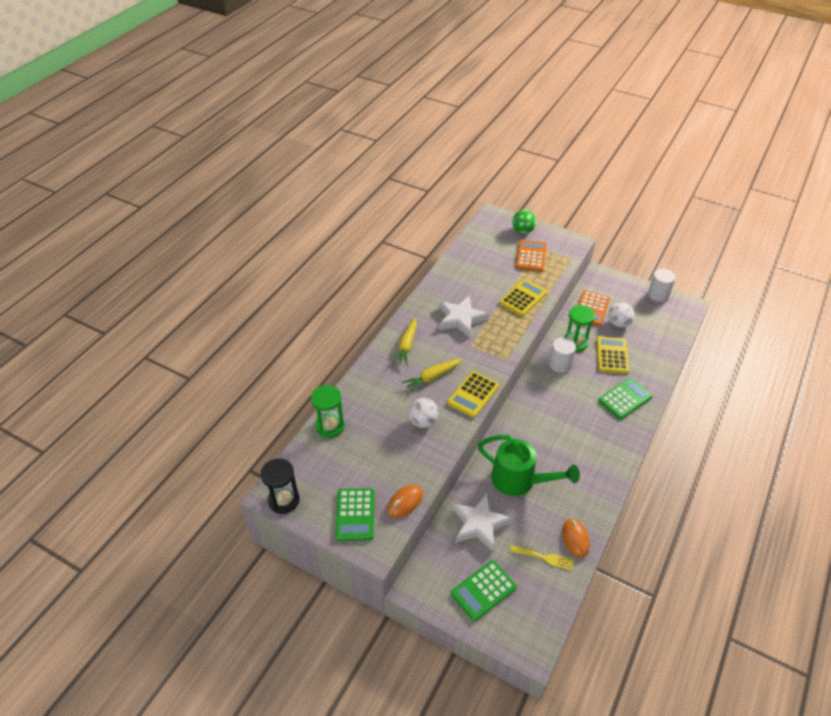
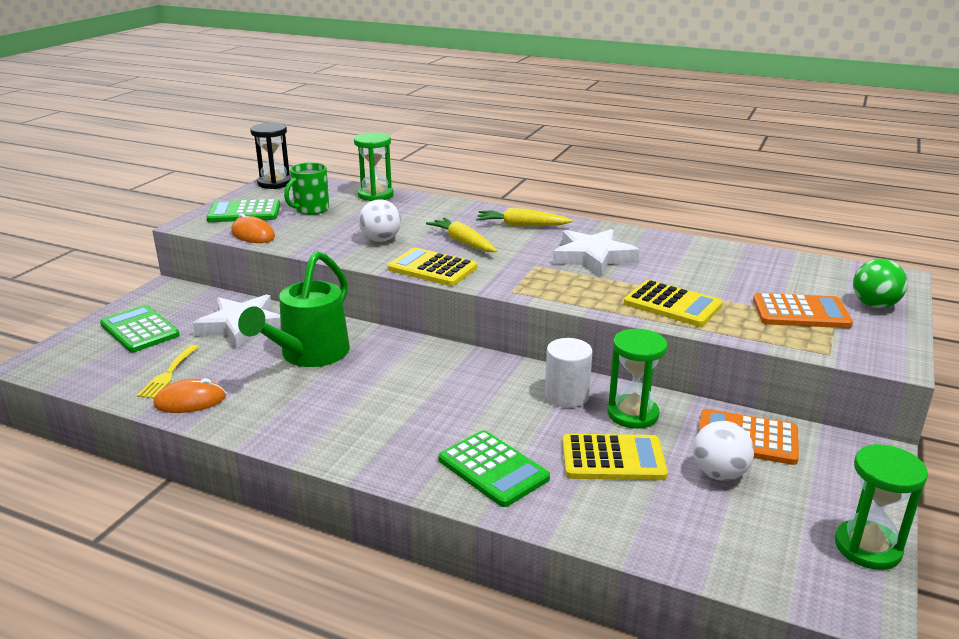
camera: 85 degrees right, 20 degrees down
white cylinder [648,269,676,302] -> green hourglass [835,444,928,570]
none -> green mug [284,162,329,215]

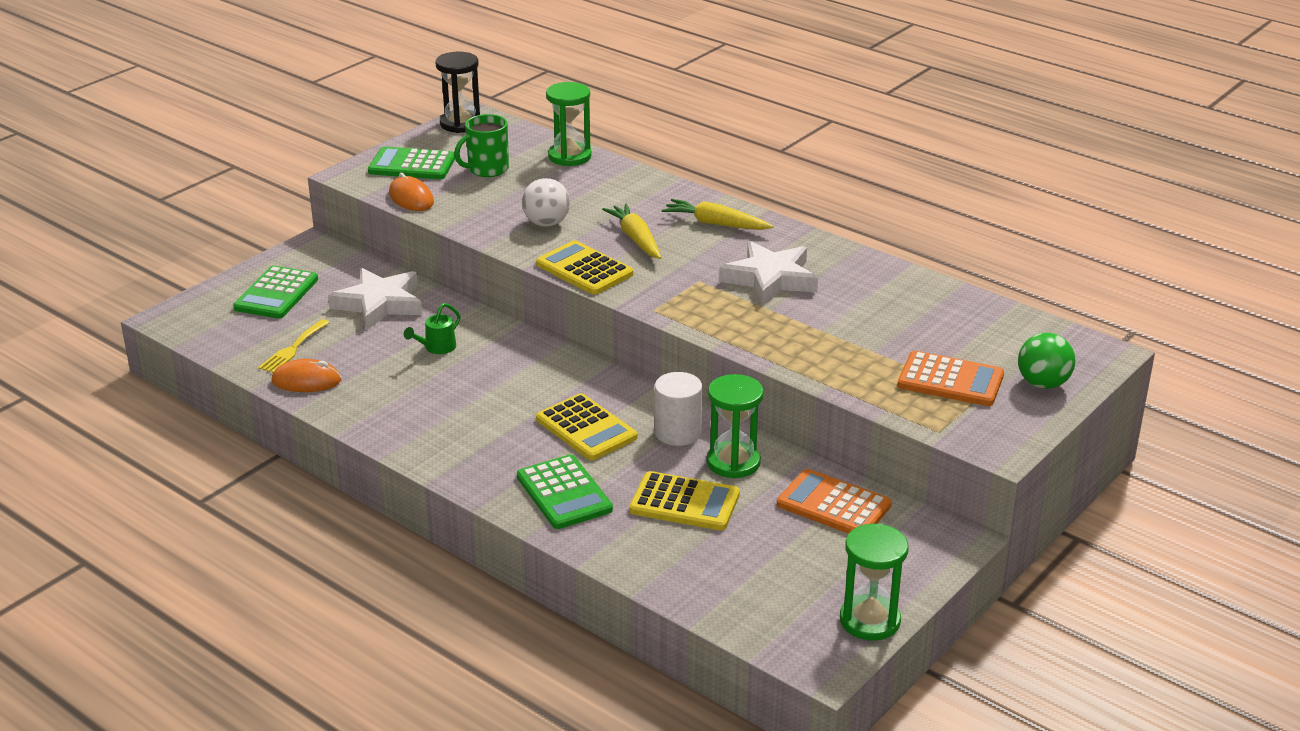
camera: 15 degrees right, 5 degrees up
green calculator [100,305,180,352] -> green calculator turned 135 degrees counterclockwise [233,266,318,319]
green watering can [238,251,350,367] -> green watering can [404,303,461,354], size x0.43
yellow calculator [624,280,723,327] -> yellow calculator moved to [536,393,637,460]
white ball [693,421,754,481] -> none

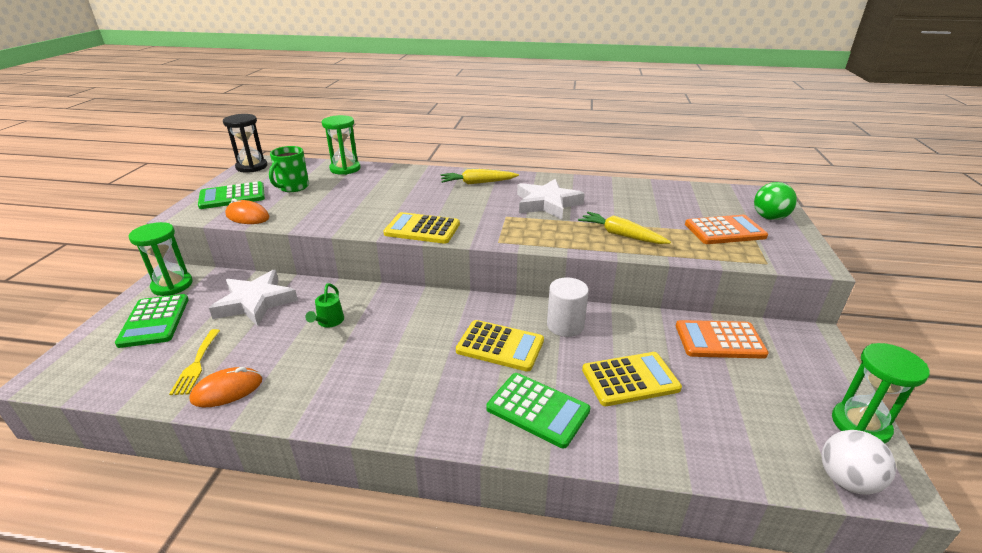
camera: 30 degrees left, 0 degrees up
white ball [522,178,570,227] -> white ball moved to [822,430,896,495]
yellow carrot [602,203,661,259] -> yellow carrot moved to [578,212,671,244]
green hourglass [707,374,764,478] -> green hourglass moved to [129,222,193,296]

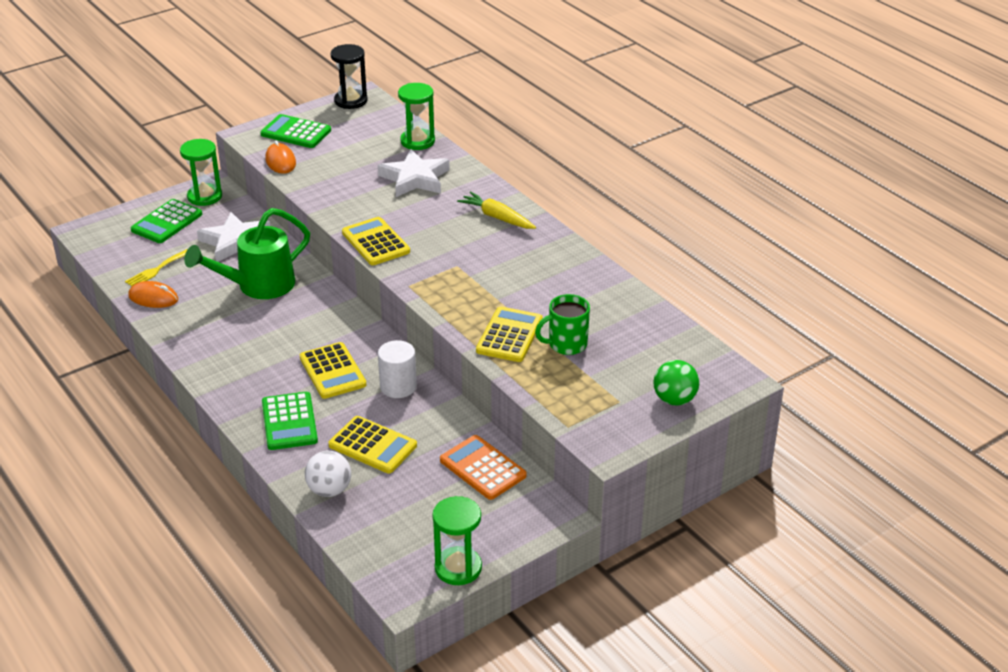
camera: 45 degrees right, 5 degrees up
green mug [269,146,309,192] -> green mug moved to [535,294,590,355]
green watering can [305,283,344,328] -> green watering can [184,208,310,299], size x2.34
white star [517,179,585,219] -> white star moved to [377,149,450,197]
yellow carrot [578,212,671,244] -> yellow calculator [476,307,543,362]
orange calculator [685,215,768,244] -> none
white ball [822,430,896,495] -> white ball moved to [305,451,351,497]

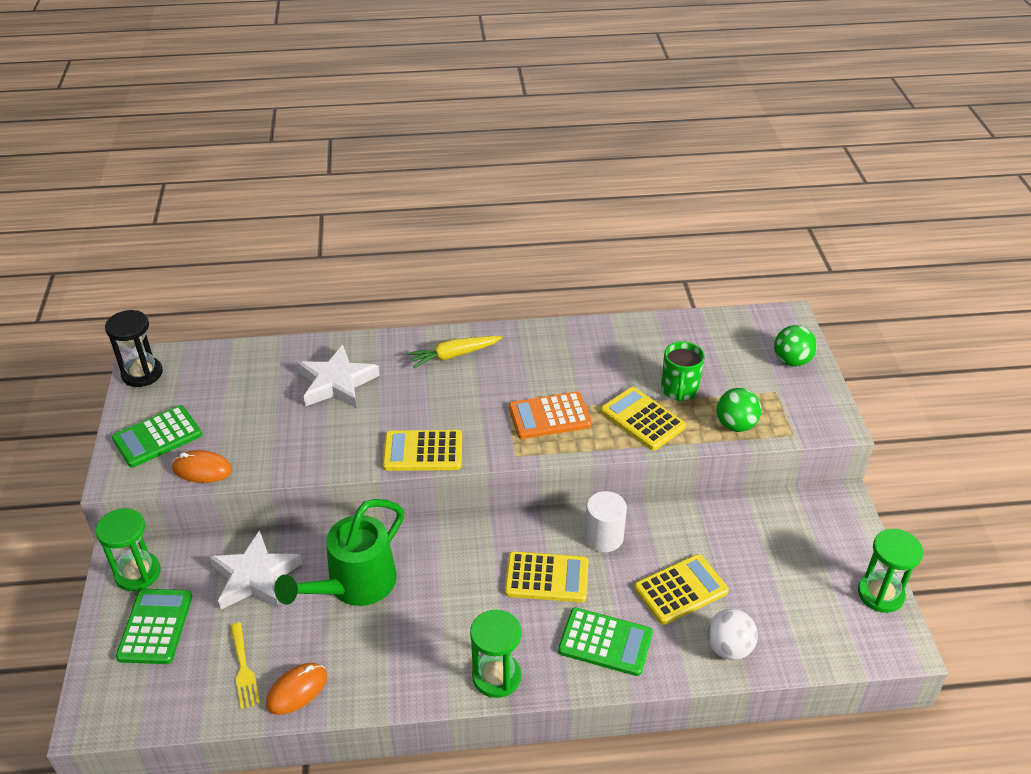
camera: 60 degrees left, 5 degrees up
green calculator [131,199,202,243] -> green calculator turned 150 degrees counterclockwise [116,589,192,664]
green watering can [184,208,310,299] -> green watering can turned 45 degrees clockwise [274,499,404,606]
green hourglass [398,83,435,150] -> green hourglass moved to [470,610,522,698]
orange calculator [440,435,527,500] -> orange calculator moved to [509,391,592,439]
none -> green ball [716,388,761,432]

